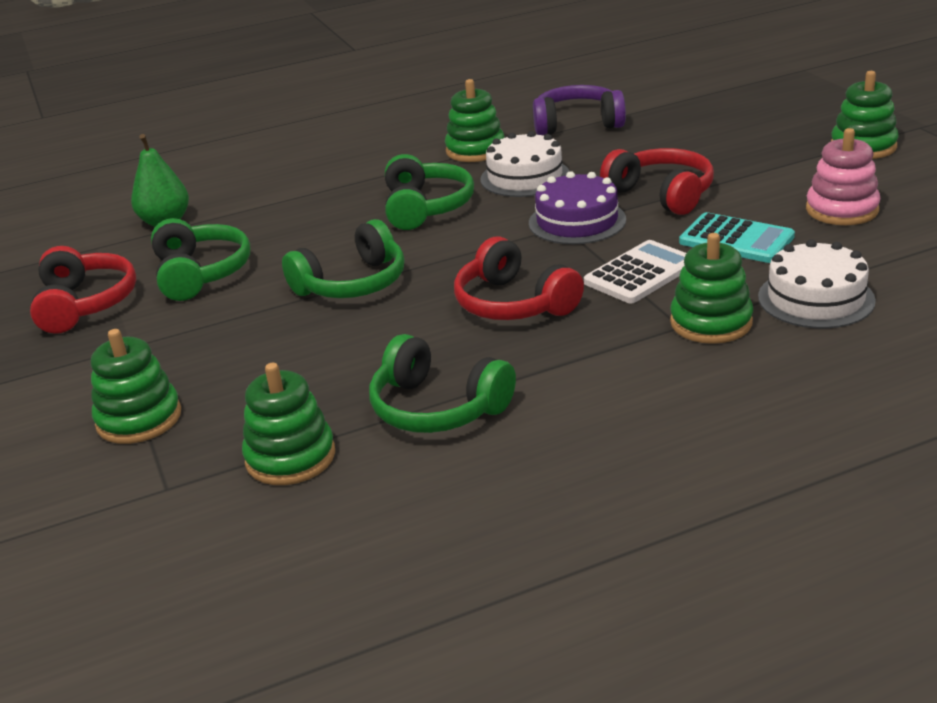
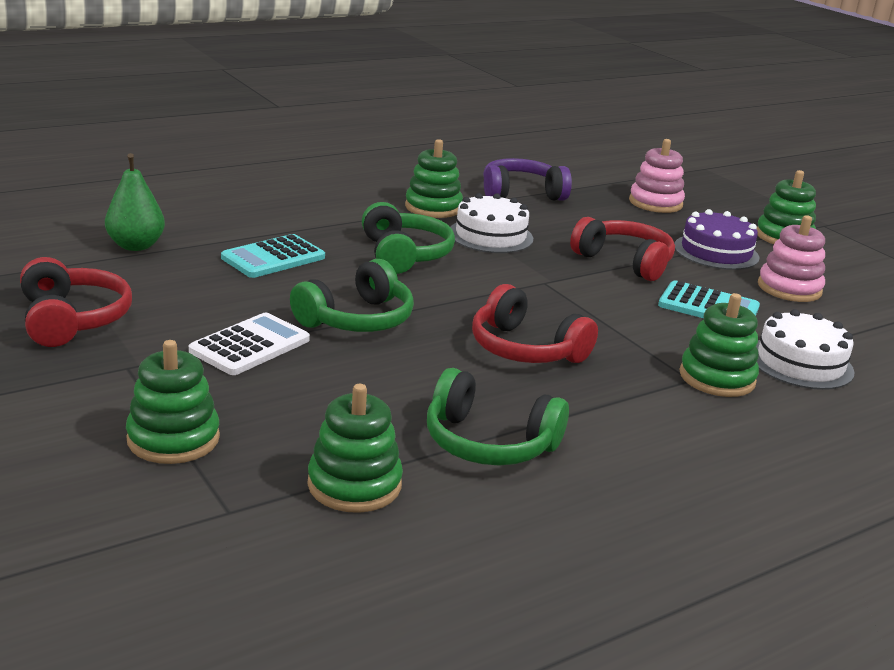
camera: 15 degrees left, 5 degrees down
green headphones [151,218,250,301] -> none
purple cake [529,171,626,244] -> purple cake moved to [674,209,759,270]
white calculator [584,240,686,303] -> white calculator moved to [189,313,310,375]
none -> turquoise calculator [221,234,325,278]
none -> pink stacking toy [629,139,685,213]

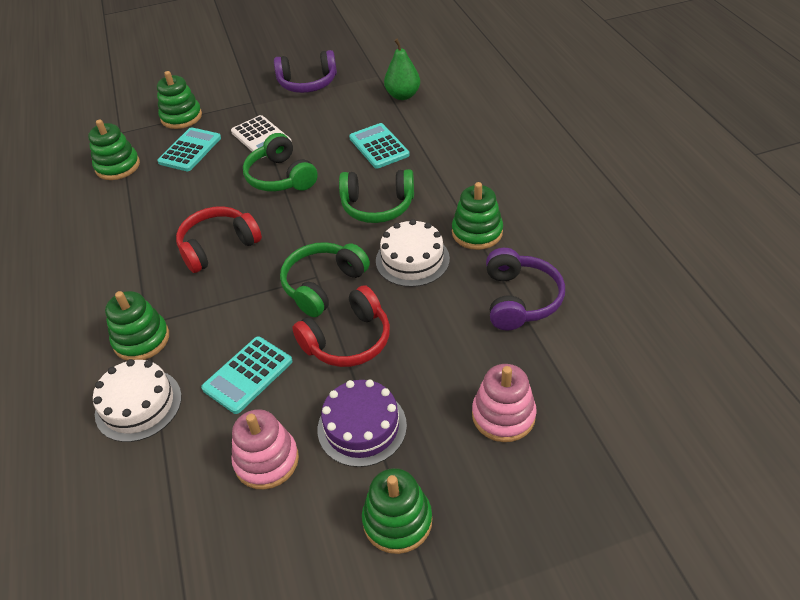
camera: 110 degrees right, 20 degrees up
red headphones [20,257,132,347] -> purple headphones [274,50,337,93]
green headphones [427,368,569,466] -> green headphones moved to [280,242,370,317]
none -> turquoise calculator [157,127,221,171]

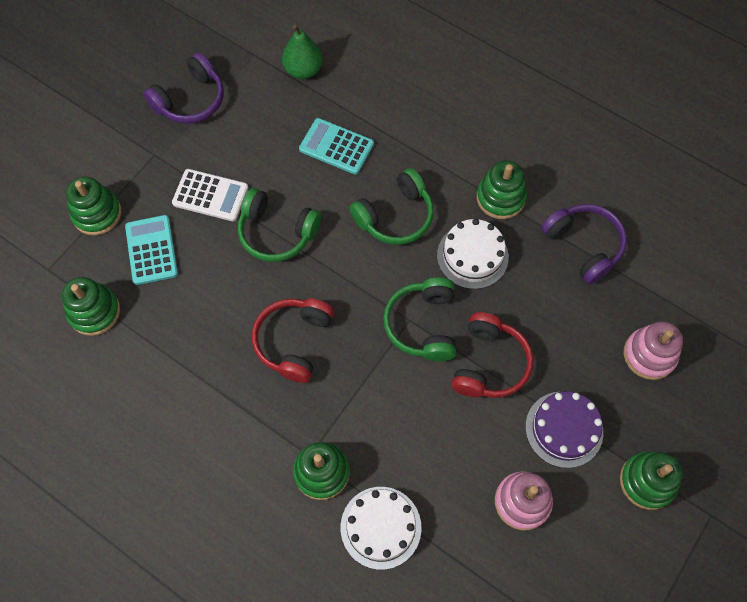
camera: 40 degrees left, 20 degrees up
turquoise calculator [201,336,292,414] -> none

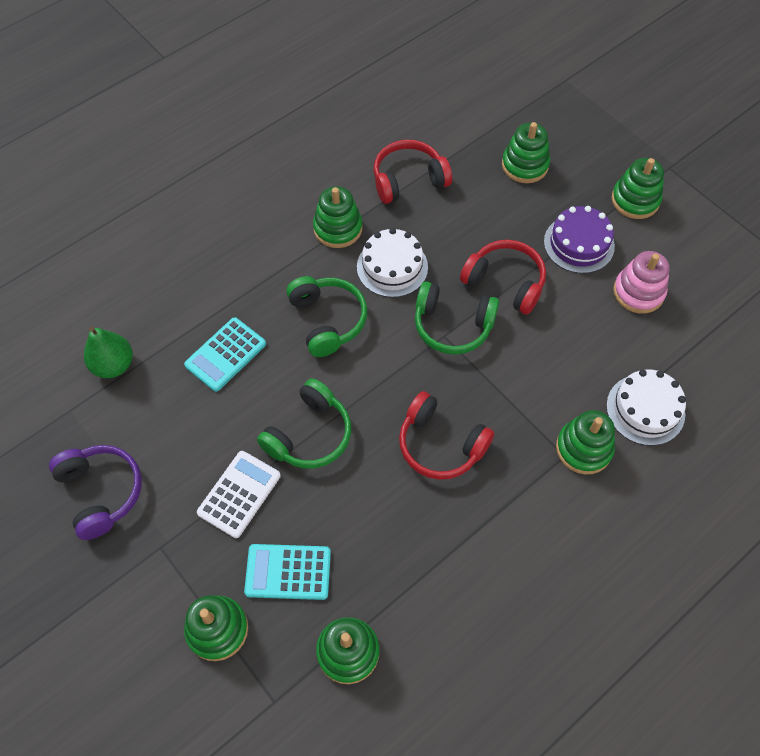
camera: 75 degrees left, 5 degrees down
purple headphones [541,204,627,284] -> red headphones [374,140,452,204]
pink stacking toy [624,321,683,380] -> green stacking toy [502,122,550,183]

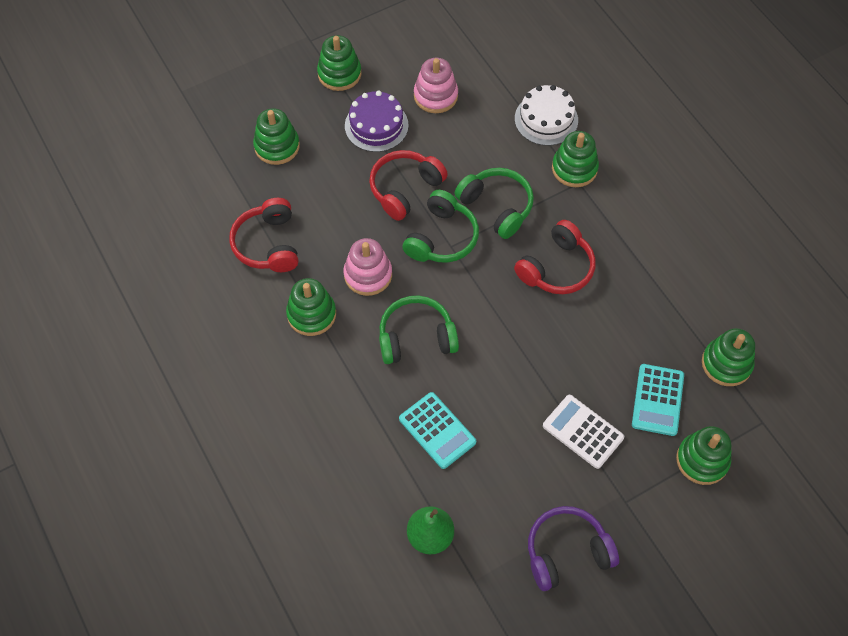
camera: 80 degrees left, 0 degrees up
green headphones [257,378,351,468] -> green headphones moved to [454,168,534,239]
white cake [357,228,428,297] -> pink stacking toy [343,238,392,296]

